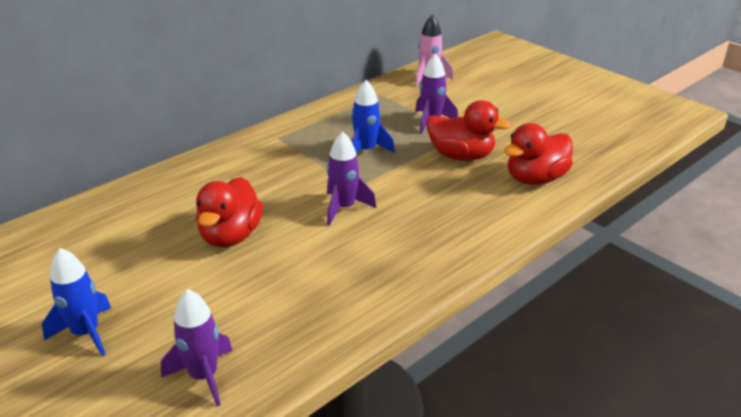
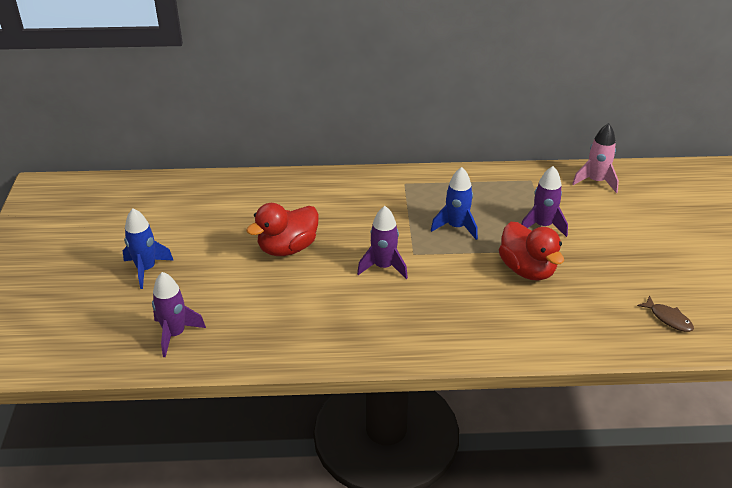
camera: 40 degrees right, 5 degrees up
red duck [504,123,573,185] -> none
none -> brown fish [637,296,694,332]

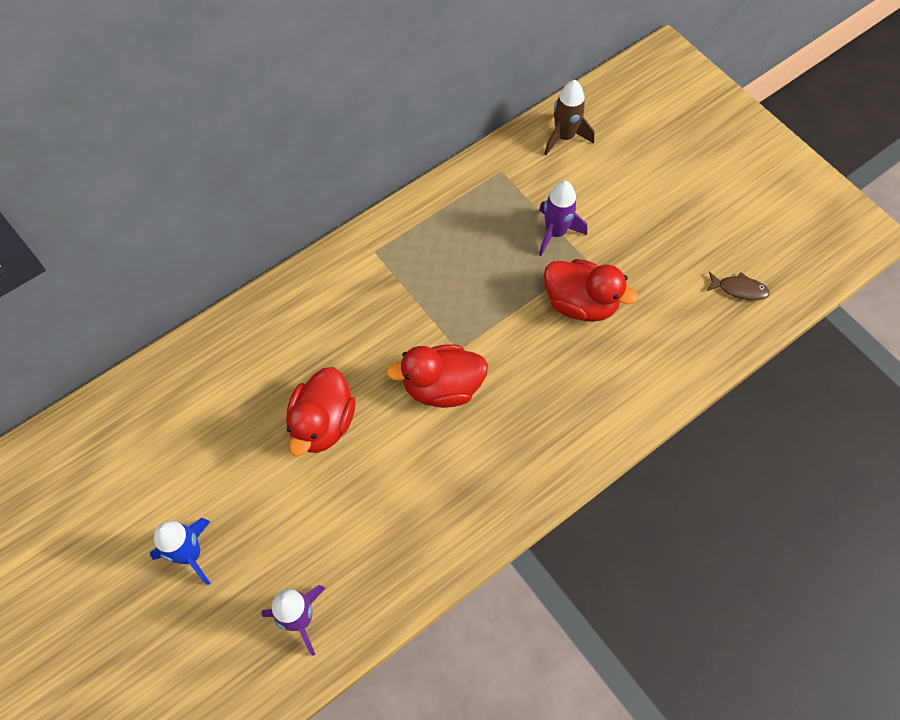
camera: 35 degrees left, 25 degrees up
purple rocket [357,206,408,279] -> red duck [386,344,488,408]
blue rocket [431,167,478,240] -> none
pink rocket [572,123,619,193] -> brown rocket [544,80,595,155]

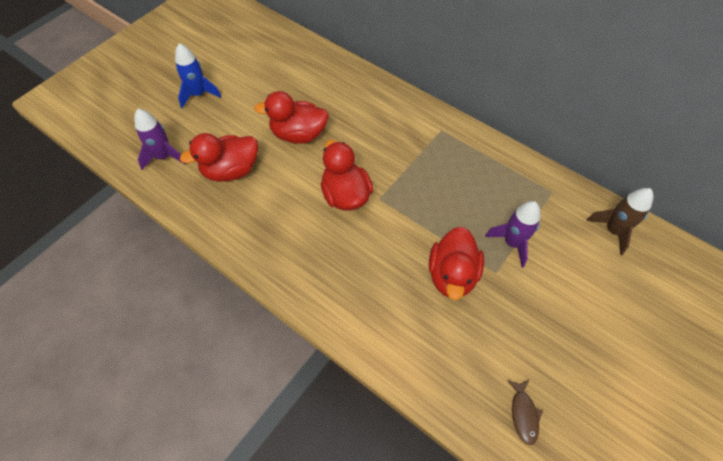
camera: 75 degrees right, 5 degrees down
none -> red duck [180,133,258,182]

